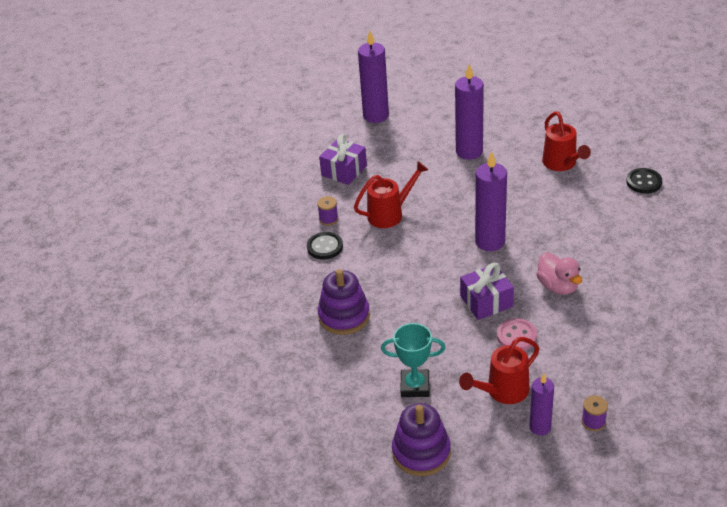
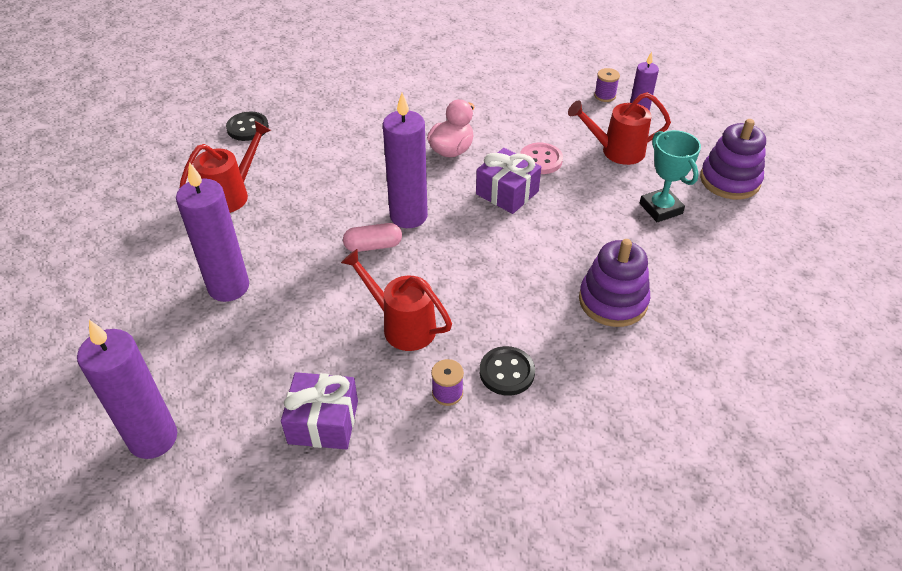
camera: 120 degrees left, 5 degrees up
red watering can [459,337,540,404] -> red watering can turned 150 degrees clockwise [568,92,671,165]
none -> pink capsule [343,223,402,252]

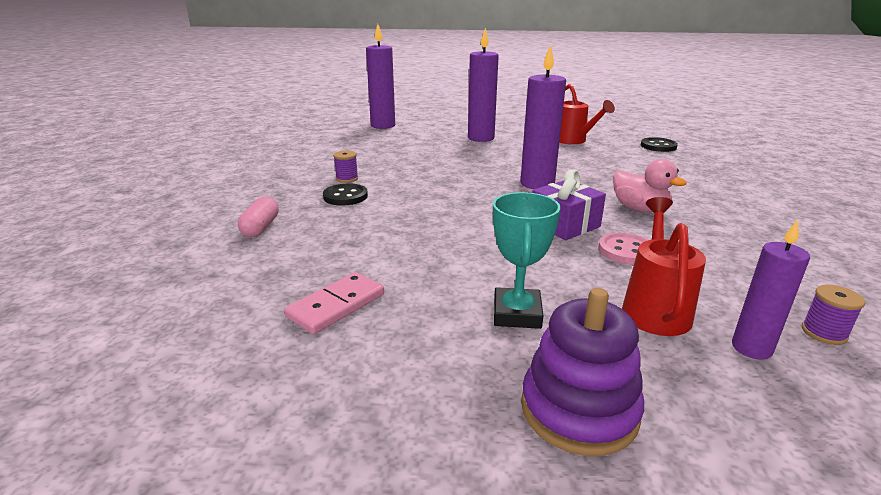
camera: 105 degrees right, 20 degrees down
purple gift [281,372,358,449] -> none
red watering can [341,249,452,351] -> none
pink capsule [343,223,402,252] -> pink capsule moved to [238,196,279,237]
purple stacking toy [579,239,650,327] -> none
turquoise trophy [640,130,701,222] -> turquoise trophy turned 75 degrees counterclockwise [493,192,561,329]
none -> pink domino [284,272,384,334]

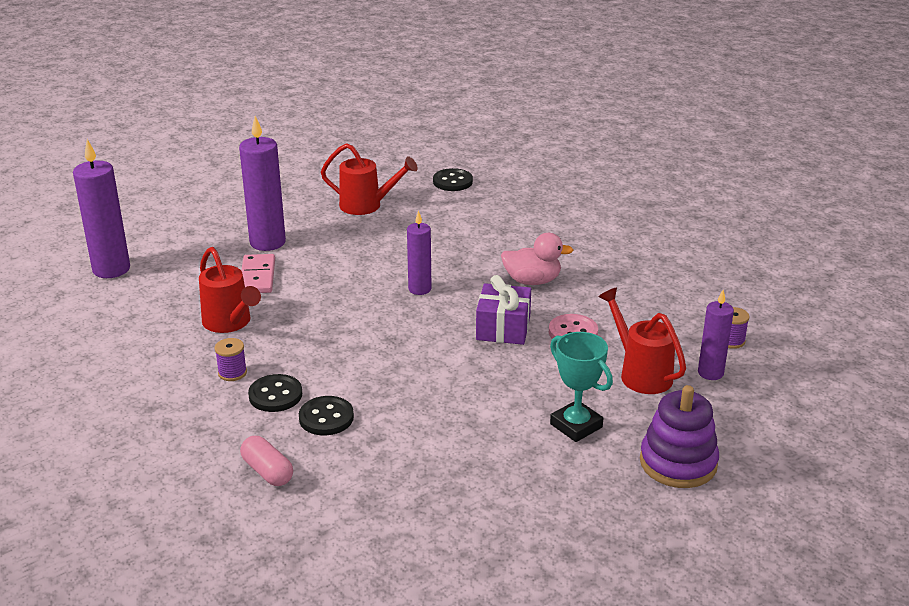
camera: 45 degrees left, 5 degrees up
pink domino [284,272,384,334] -> pink domino moved to [241,254,275,293]
purple candle [520,44,566,189] -> purple candle [407,210,432,295], size x0.61
none -> red watering can [199,247,261,333]
none -> black button [299,396,354,435]

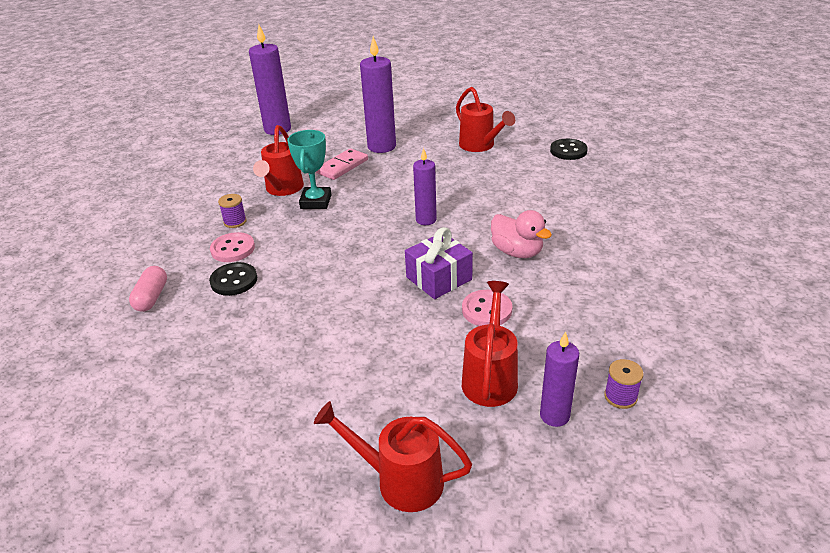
camera: 45 degrees right, 5 degrees up
black button [248,374,302,412] -> pink button [210,232,255,262]
turquoise trophy [550,332,613,442] -> turquoise trophy moved to [287,130,331,209]
purple stacking toy [640,385,719,488] -> red watering can [314,401,472,512]

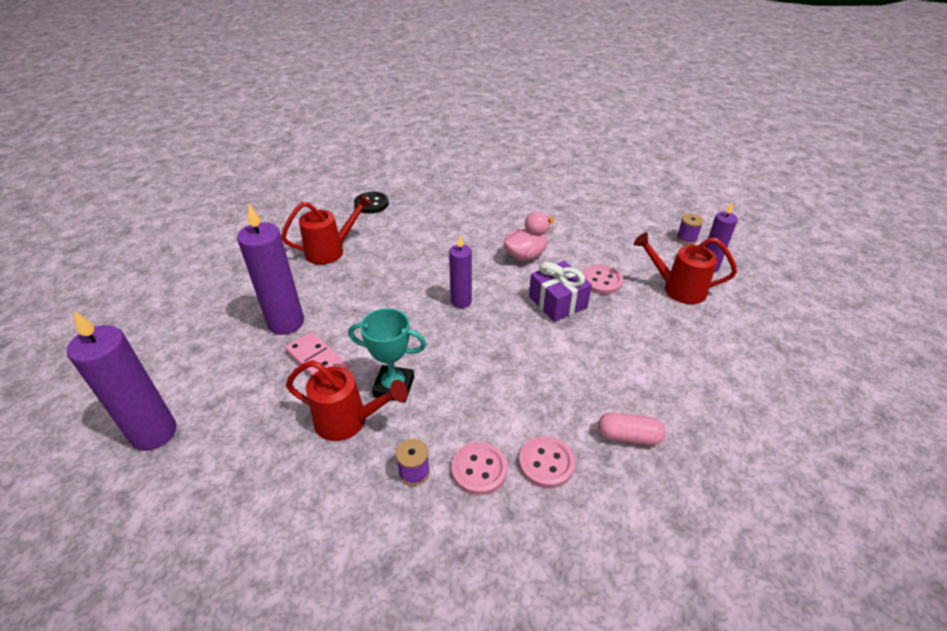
camera: 85 degrees left, 5 degrees up
pink capsule [129,266,167,312] -> pink capsule moved to [598,412,666,446]
black button [209,262,257,296] -> pink button [519,436,575,488]
red watering can [314,401,472,512] -> none

